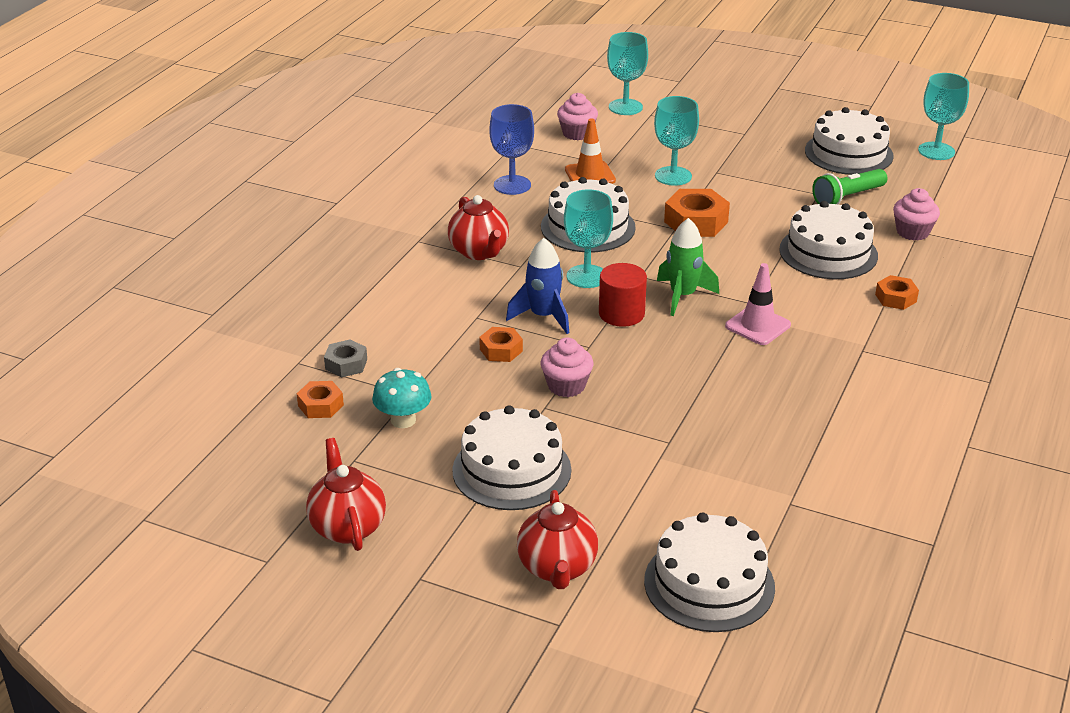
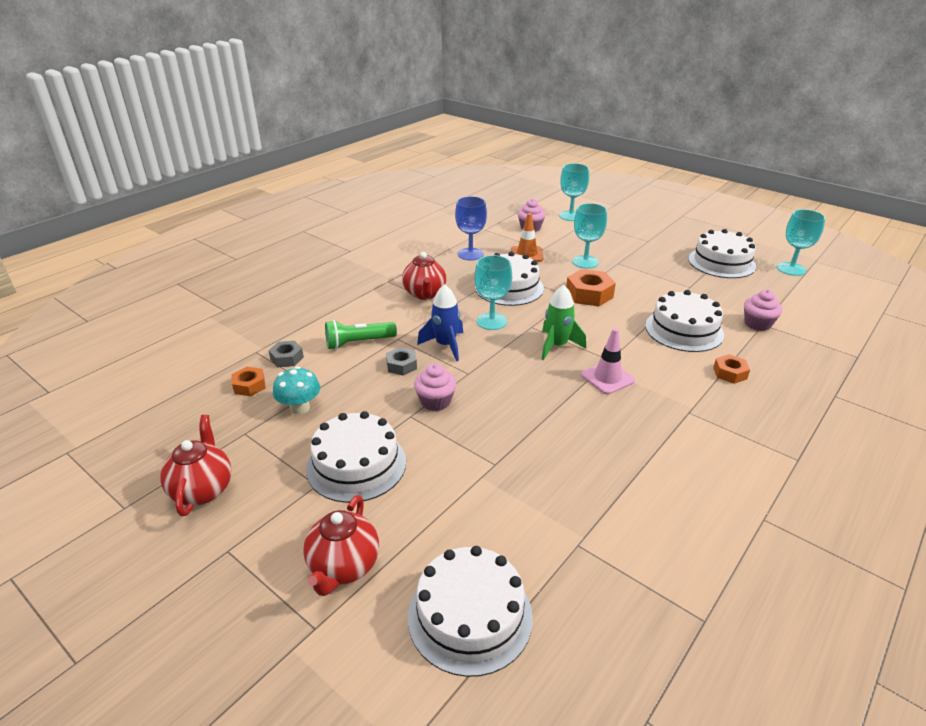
camera: 15 degrees right, 0 degrees up
orange nut [479,327,523,362] -> grey nut [386,347,417,376]
red cylinder [599,263,647,327] -> none
green flashlight [812,169,887,205] -> green flashlight moved to [325,320,397,349]

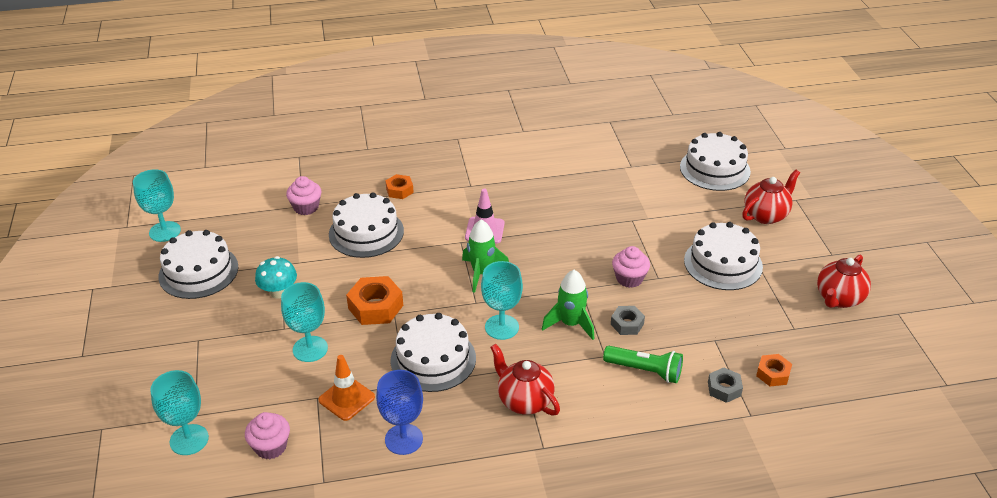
camera: 140 degrees left, 5 degrees up
turquoise mushroom [273,366,320,414] -> turquoise mushroom moved to [255,256,297,299]
red teapot [402,252,446,300] -> red teapot turned 75 degrees counterclockwise [490,344,560,416]
blue rocket [417,284,463,361] -> green rocket [542,270,595,340]

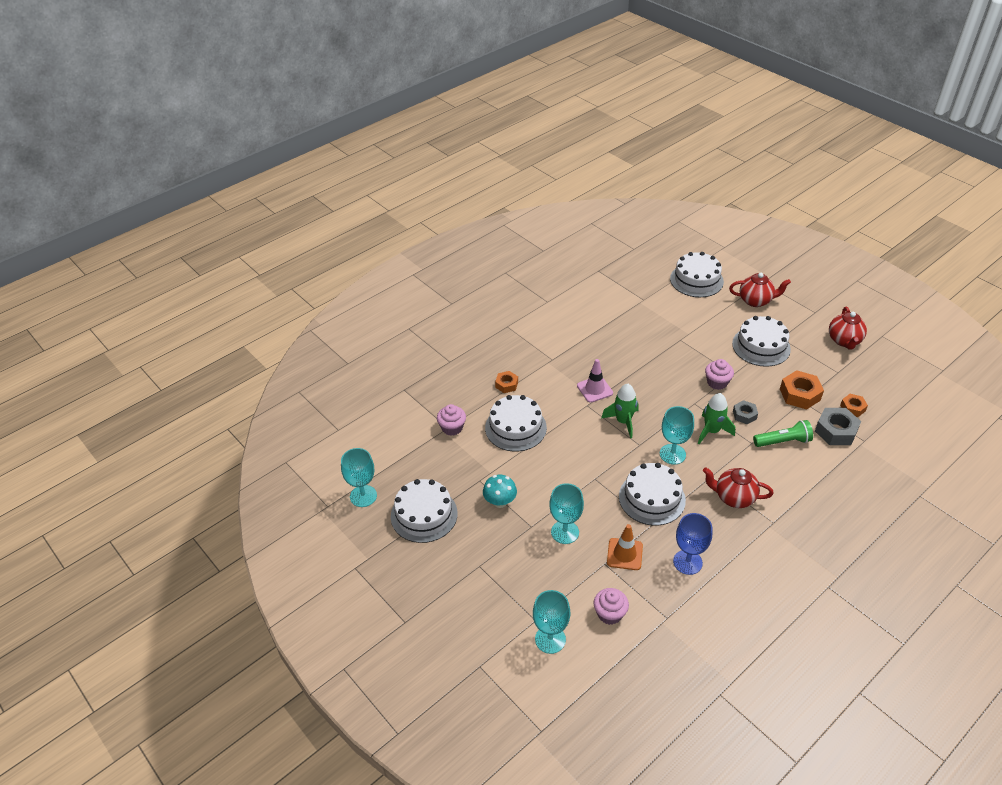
camera: 30 degrees left, 5 degrees up
orange nut [346,276,403,325] -> orange nut moved to [780,370,824,410]
grey nut [708,367,743,403] -> grey nut [815,408,861,445], size x1.68
red teapot [742,170,800,224] -> red teapot turned 75 degrees clockwise [729,273,791,307]

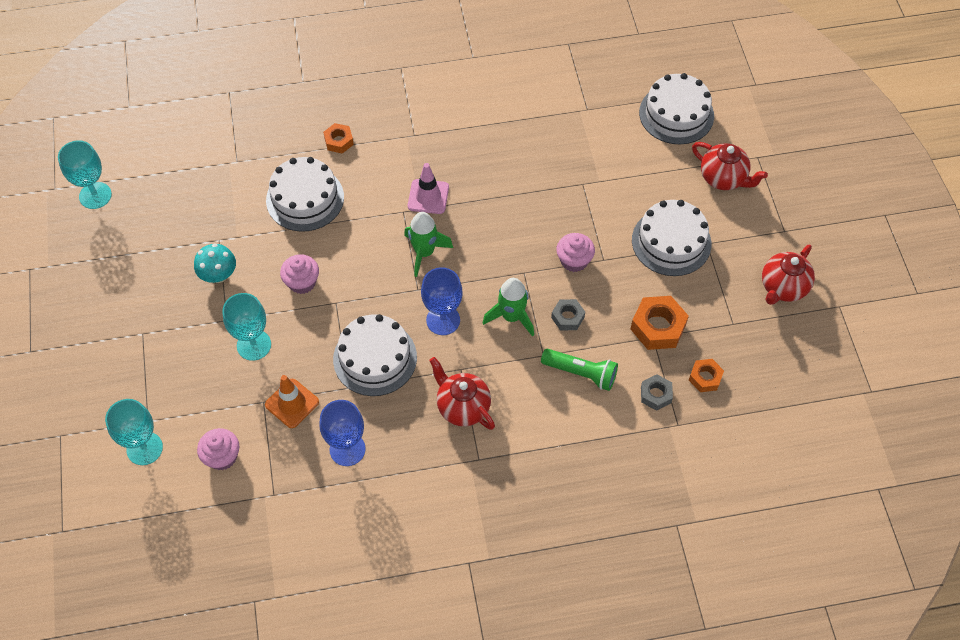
camera: 30 degrees right, 15 degrees up
white cake [391,479,458,543] -> none
pink cupcake [437,404,466,436] -> pink cupcake moved to [280,254,319,294]
turquoise goblet [660,406,694,465] -> blue goblet [421,267,463,335]
grey nut [815,408,861,445] -> grey nut [641,374,673,411], size x0.60

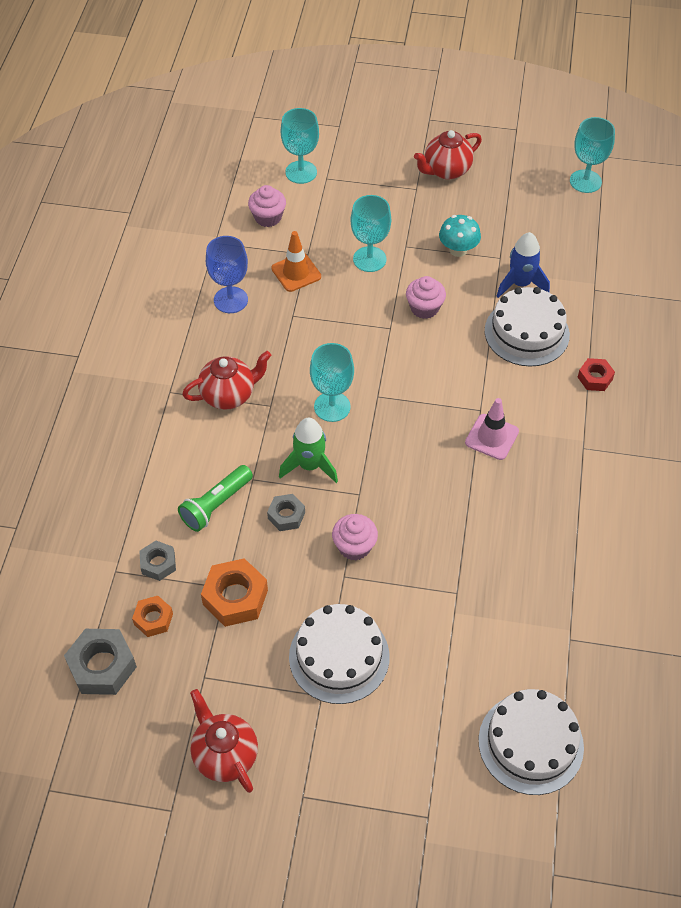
camera: 110 degrees right, 5 degrees down
orange nut [323,123,354,153] -> red nut [578,358,615,391]
white cake [333,314,417,396] -> none
green rocket [404,212,453,277] -> none
blue goblet [421,267,463,335] -> turquoise goblet [310,343,354,422]
red teapot [692,142,768,190] -> red teapot moved to [414,130,482,180]
none -> grey nut [64,629,137,695]
none -> blue rocket [496,232,550,298]

